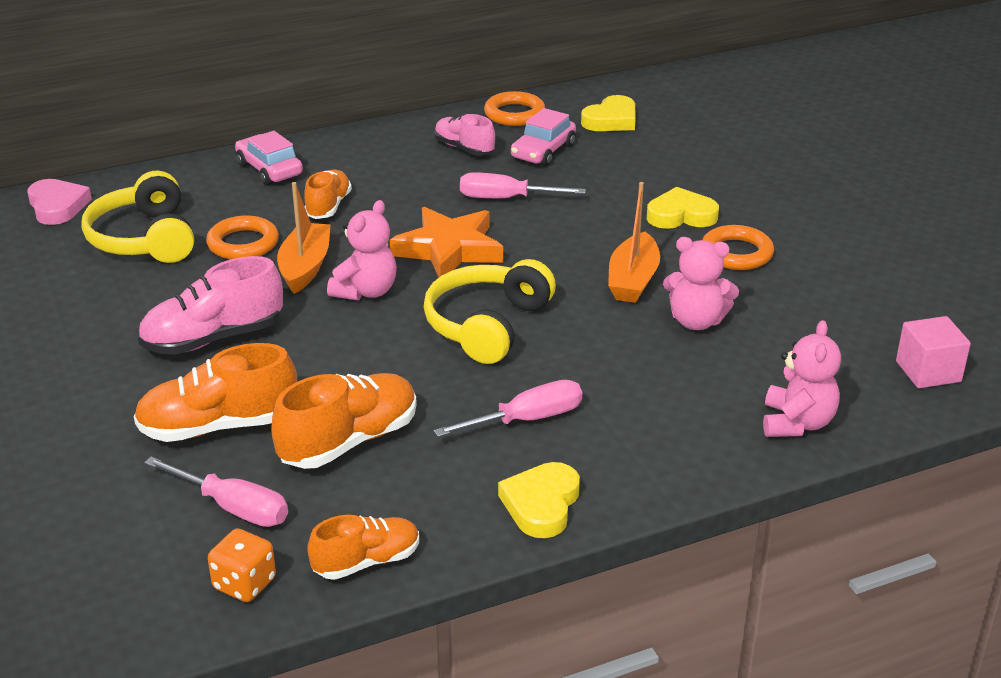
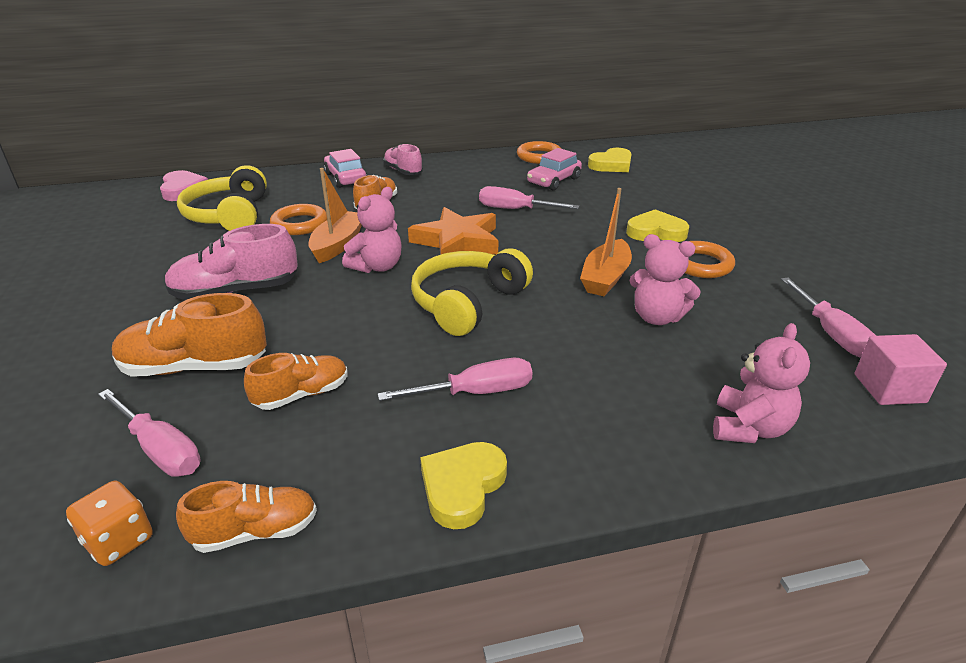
camera: 10 degrees right, 0 degrees up
orange shoe [271,373,417,469] -> orange shoe [244,353,348,410], size x0.64
pink shoe [434,114,495,156] -> pink shoe moved to [383,144,423,175]
none -> pink screwdriver [781,278,876,358]

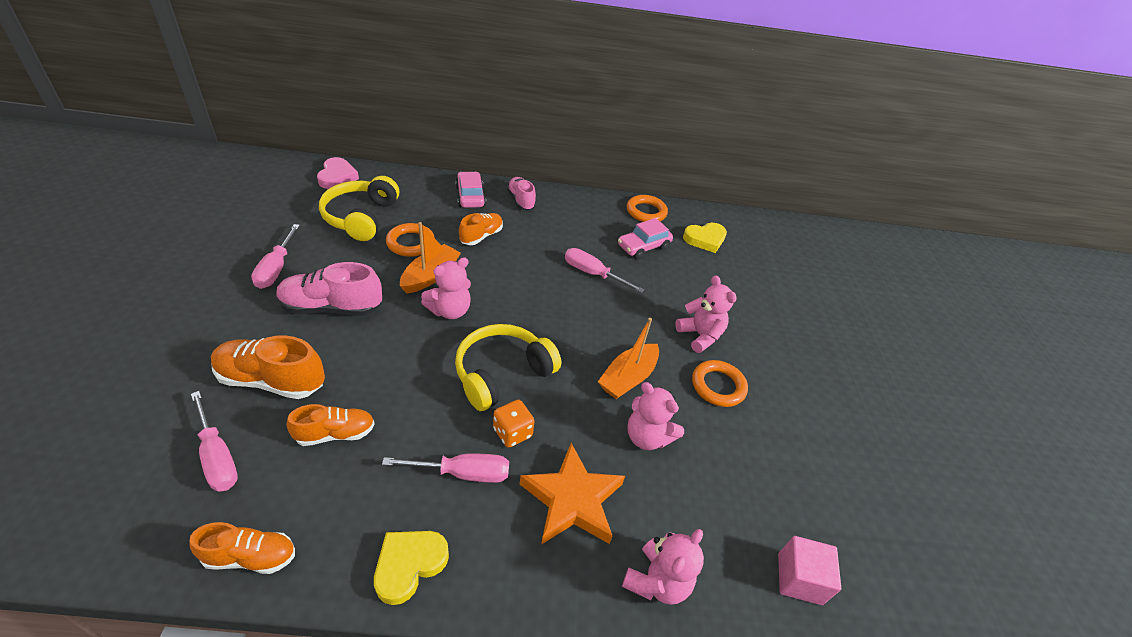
camera: 10 degrees right, 10 degrees up
orange dice [66,481,153,566] -> orange dice moved to [493,400,535,448]
orange star [408,207,498,255] -> orange star moved to [520,443,625,545]
yellow heart [626,209,689,242] -> pink teddy bear [675,275,737,353]
pink screwdriver [781,278,876,358] -> pink screwdriver moved to [251,224,300,289]

